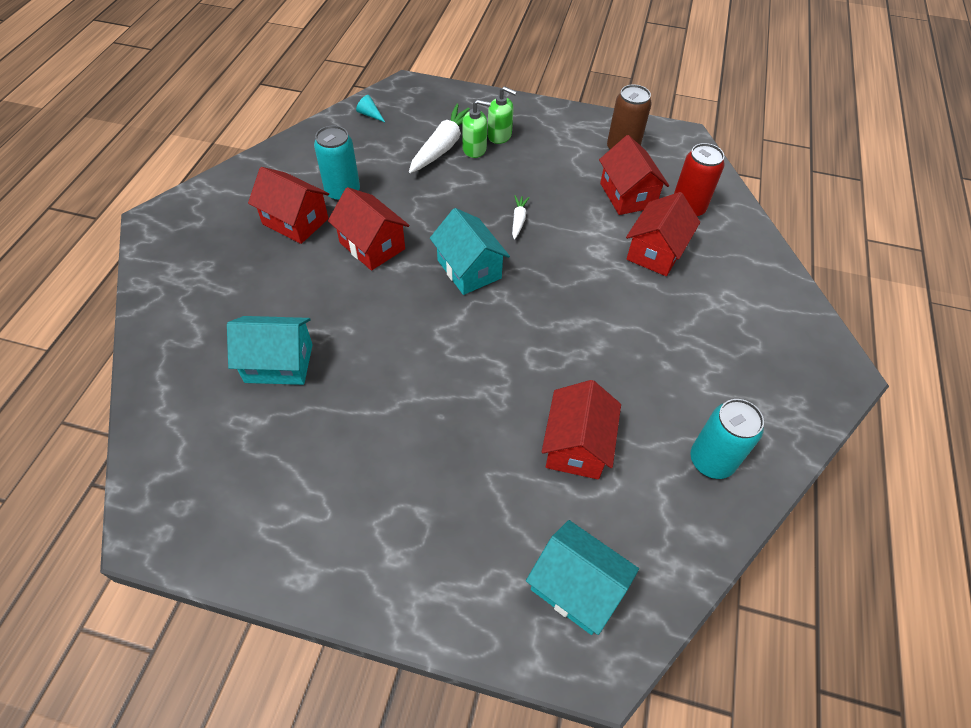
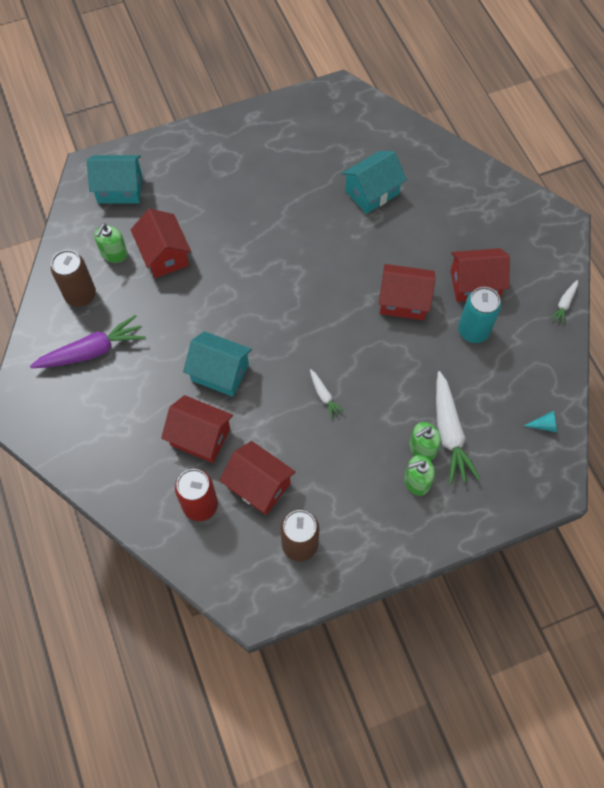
camera: 145 degrees right, 10 degrees up
turquoise house [430,208,510,295] -> turquoise house moved to [183,331,252,397]
red house [626,192,700,276] -> red house turned 60 degrees counterclockwise [161,395,233,463]
turquoise can [690,399,764,479] -> brown can [51,250,96,307]
none -> purple carrot [30,315,145,368]
none -> green soap dispenser [94,223,128,263]
none -> white carrot [550,280,578,325]

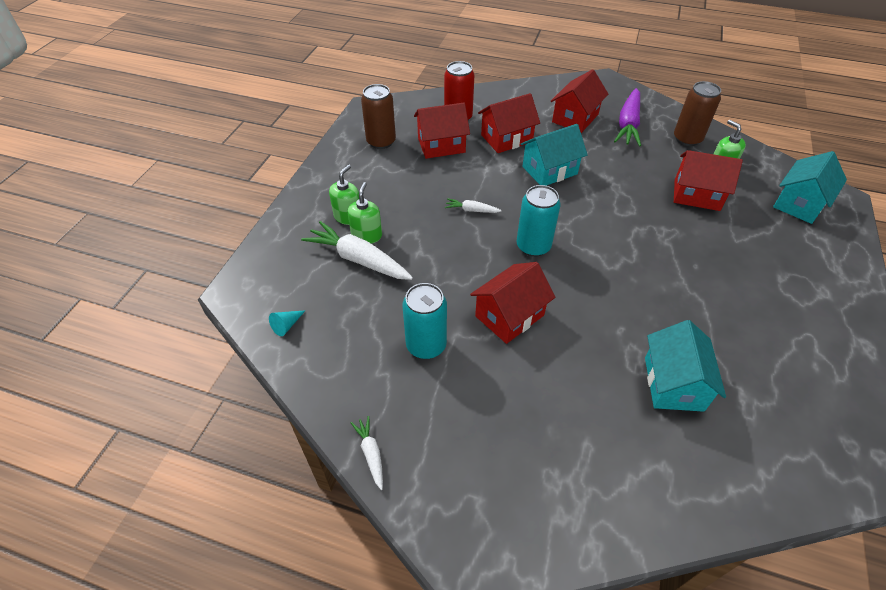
camera: 130 degrees right, 15 degrees down
red house [451,248,510,302] -> red house moved to [551,69,608,133]
none -> turquoise can [517,185,560,257]

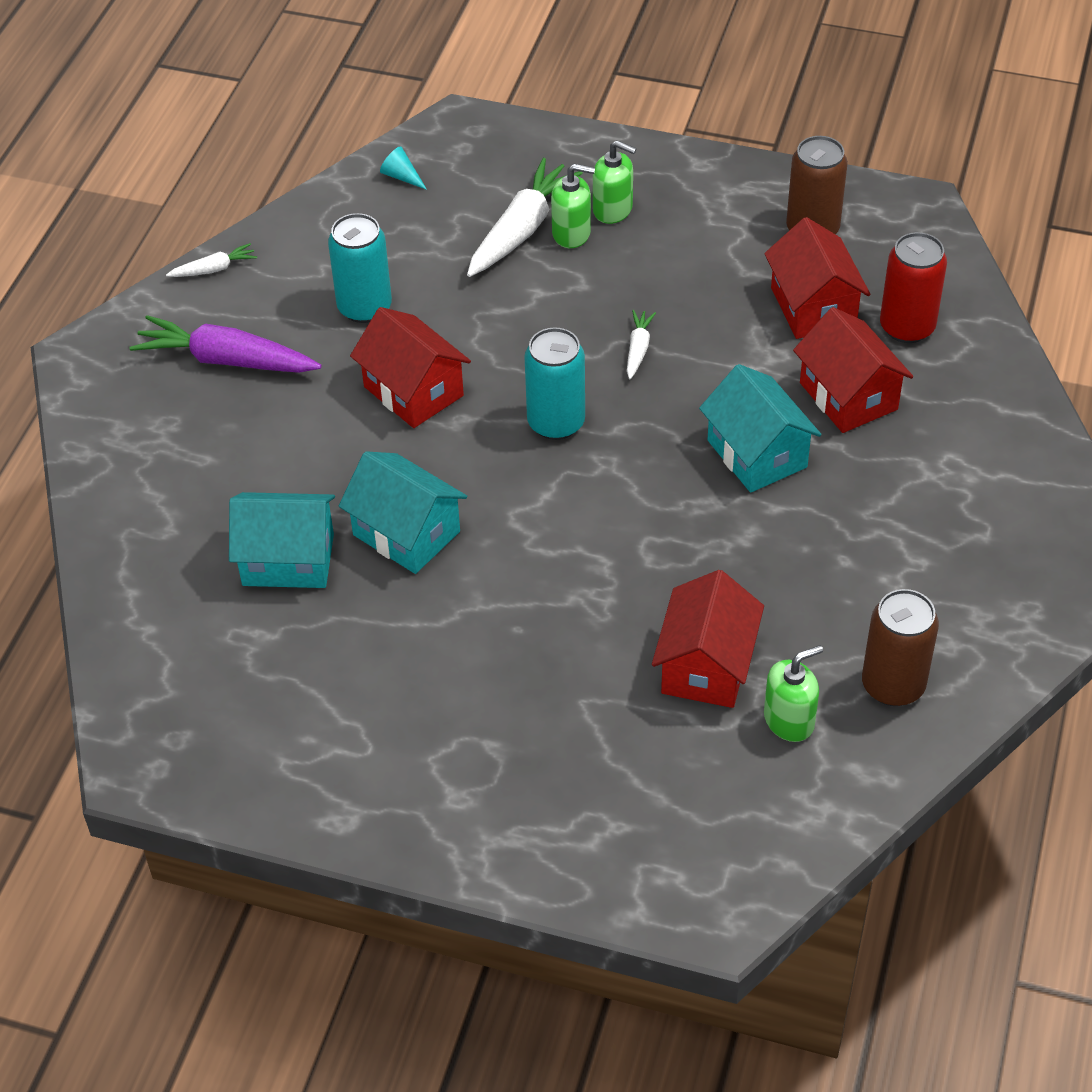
camera: 90 degrees right, 0 degrees up
red house [551,69,608,133] -> none
purple carrot [614,88,641,147] -> purple carrot moved to [129,315,321,373]
turquoise house [773,151,847,224] -> turquoise house moved to [339,451,467,574]

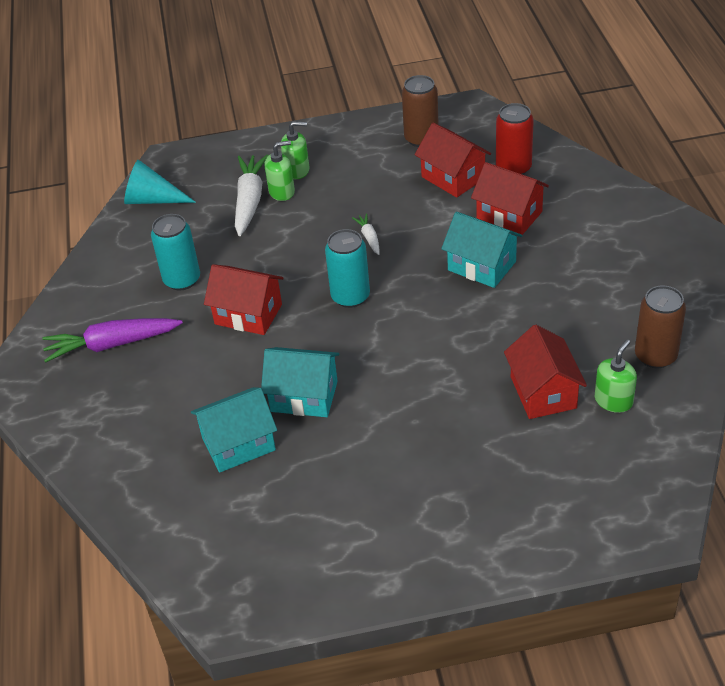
camera: 25 degrees left, 5 degrees down
white carrot [166,243,257,277] -> none
turquoise cone [380,146,427,190] -> turquoise cone [124,160,196,204], size x2.03

